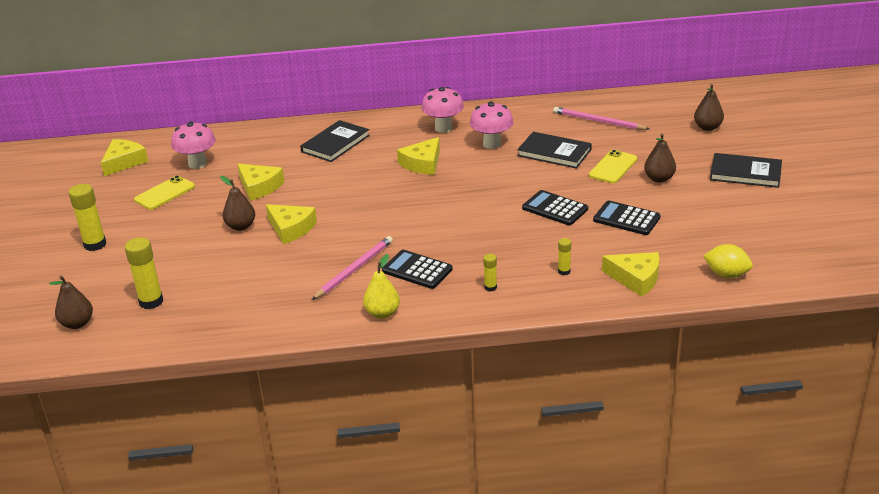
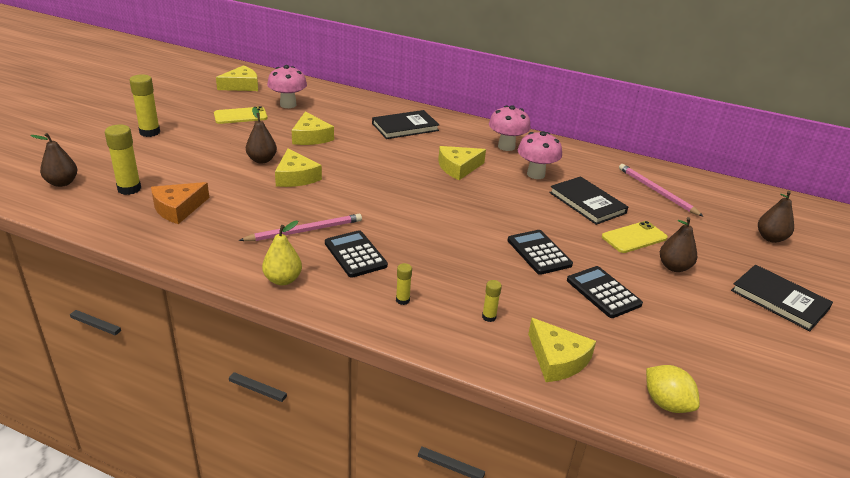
camera: 25 degrees right, 0 degrees up
none -> orange cheese [151,182,209,224]

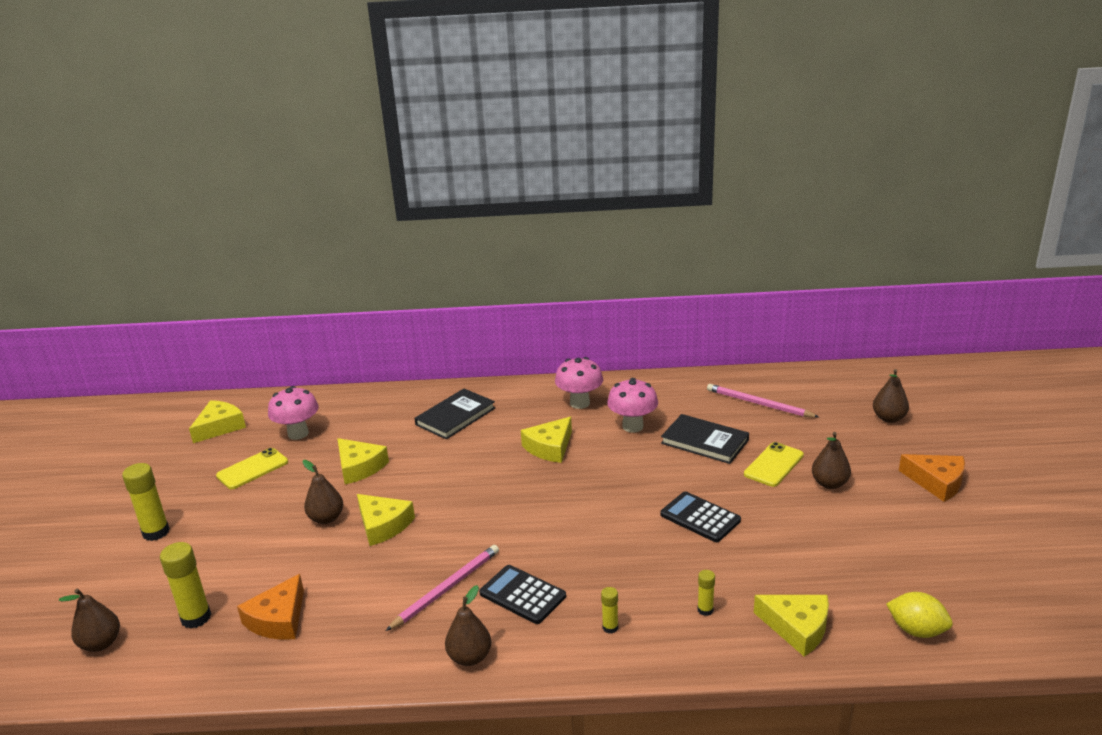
camera: 20 degrees left, 5 degrees down
yellow pear [262,221,302,285] -> brown pear [445,585,491,666]
black calculator [567,266,643,318] -> none
black book [731,265,833,331] -> orange cheese [899,454,965,502]

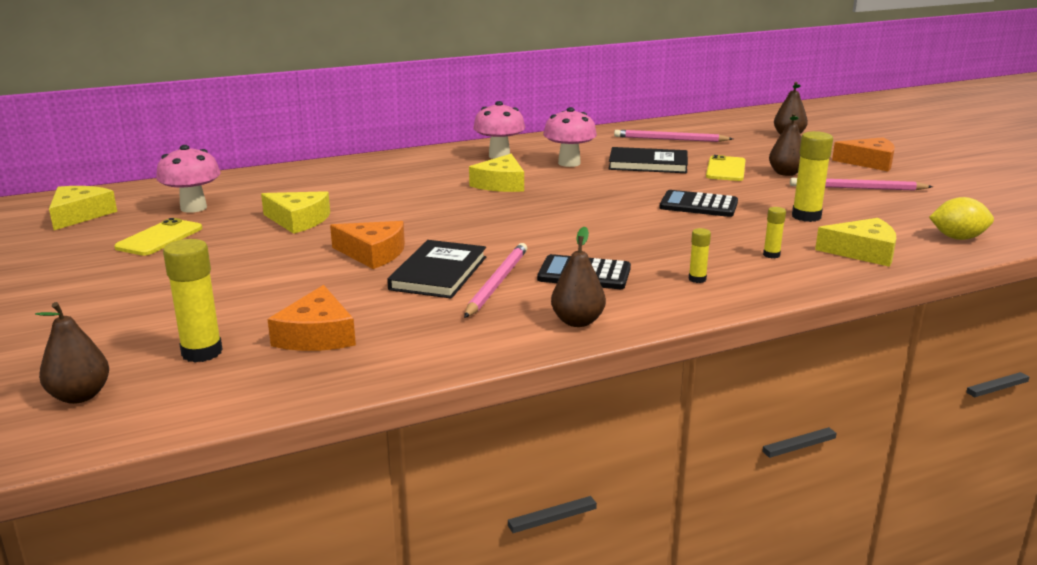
camera: 25 degrees left, 5 degrees down
yellow glue stick [122,463,170,541] -> yellow glue stick moved to [792,131,833,222]
brown pear [302,460,343,524] -> none
yellow cheese [357,494,415,546] -> orange cheese [330,221,405,269]
black book [414,389,495,439] -> black book moved to [387,240,486,299]
none -> pink pencil [790,178,933,191]

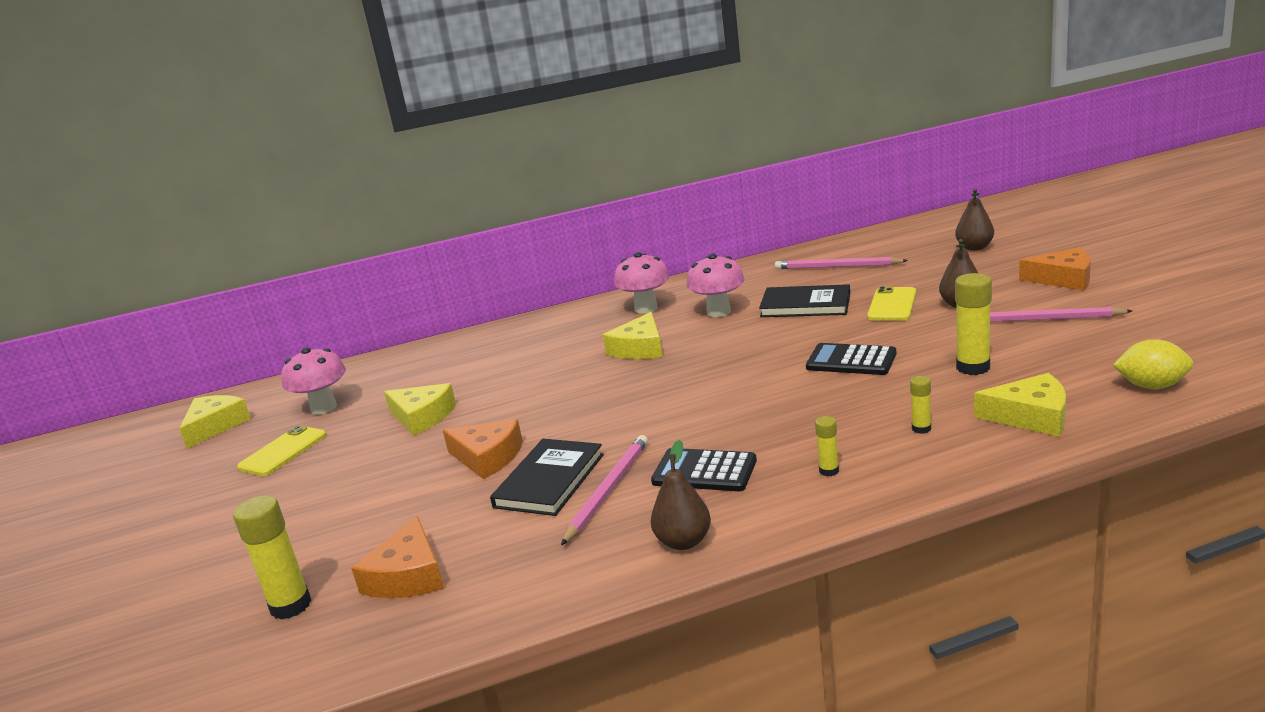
camera: 10 degrees right, 0 degrees up
brown pear [35,302,109,404] -> none

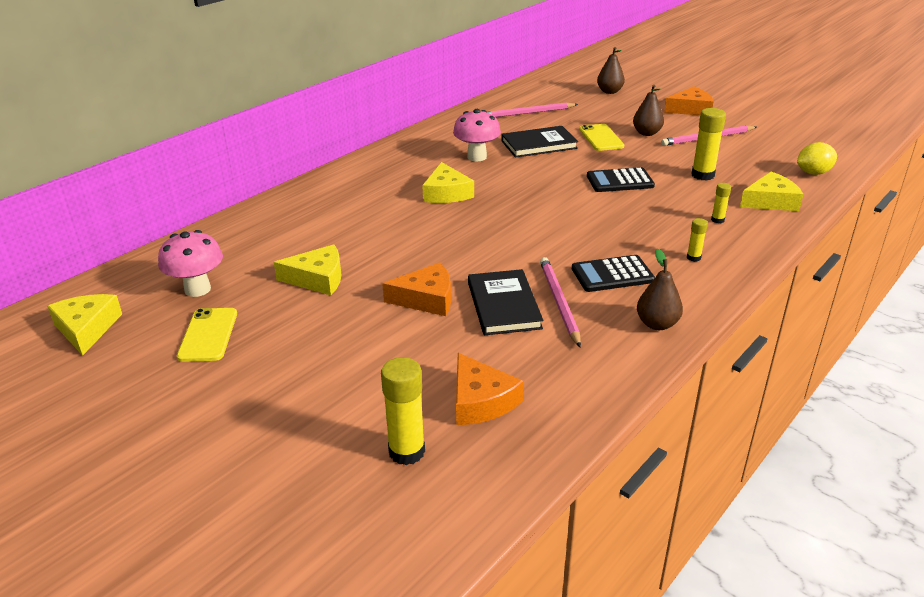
camera: 35 degrees left, 10 degrees up
pink mushroom [614,252,669,314] -> none

